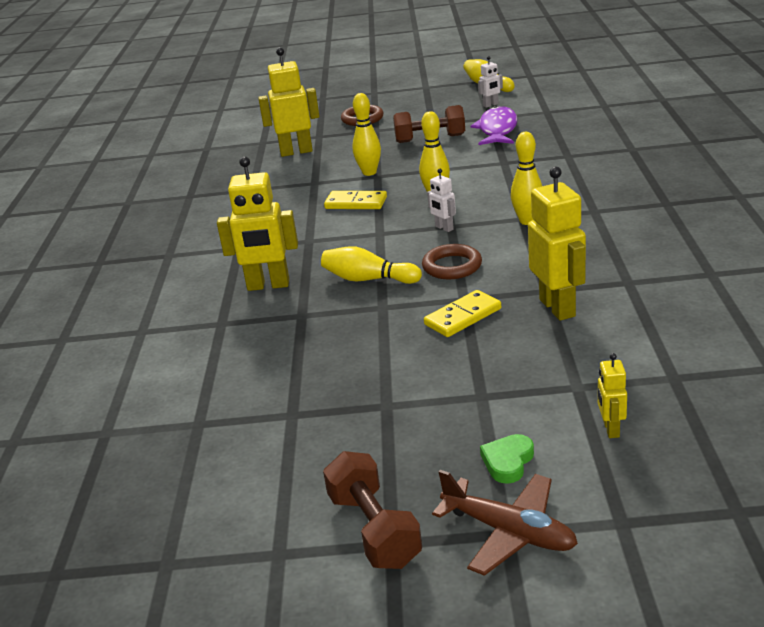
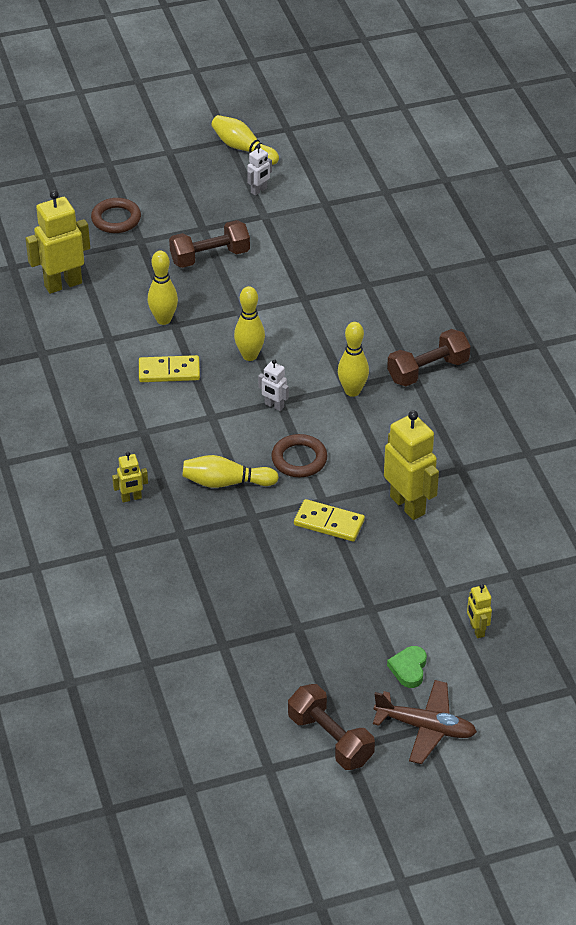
camera: 20 degrees left, 15 degrees up
yellow robot [217,156,298,291] -> yellow robot [112,452,148,502], size x0.50
yellow domino [424,290,501,337] -> yellow domino turned 75 degrees clockwise [294,499,365,542]
purple fish [470,106,518,145] -> none
none -> brown dumbbell [387,329,471,386]

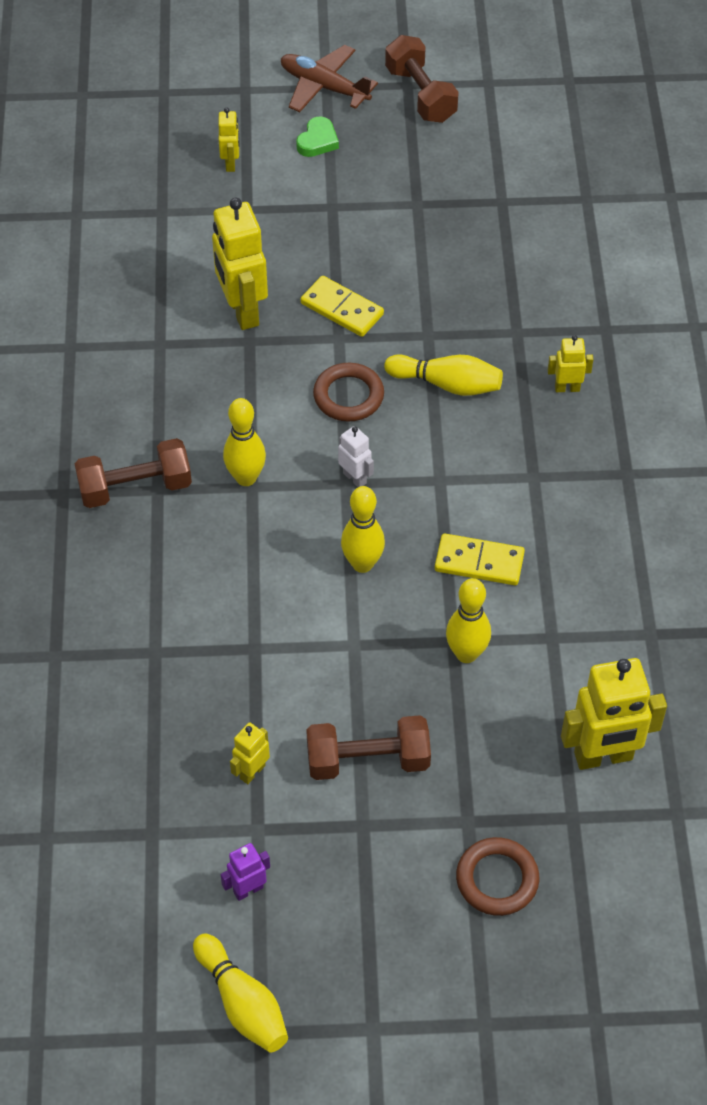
camera: 165 degrees left, 10 degrees up
white robot [247,145,272,196] -> purple robot [221,843,270,901]
none -> yellow robot [230,723,270,784]

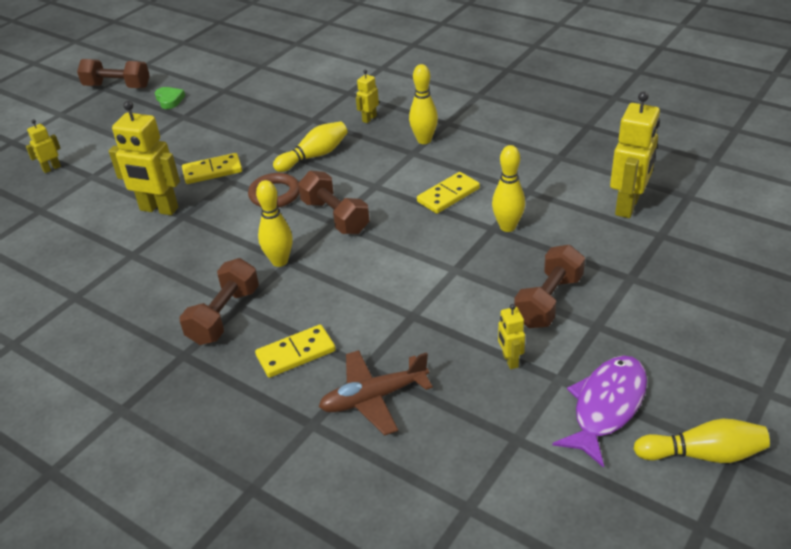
camera: 50 degrees left, 15 degrees down
yellow robot [219,108,239,172] -> yellow robot turned 75 degrees counterclockwise [26,119,61,173]
purple robot [221,843,270,901] -> purple fish [552,355,647,468]
brown plane [281,45,378,112] -> brown plane moved to [319,350,433,436]
green heart [296,116,339,157] -> green heart moved to [155,87,185,109]
white robot [338,426,374,487] -> brown dumbbell [298,171,370,234]
yellow bowling pin [341,486,385,573] -> yellow bowling pin moved to [409,64,438,144]
brown ring [456,837,539,916] -> none
none -> yellow domino [255,324,336,378]

